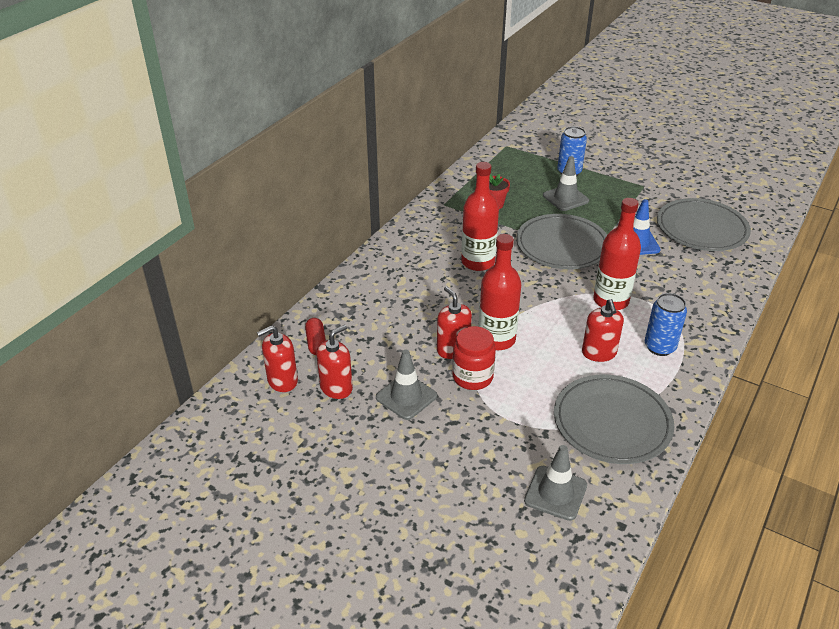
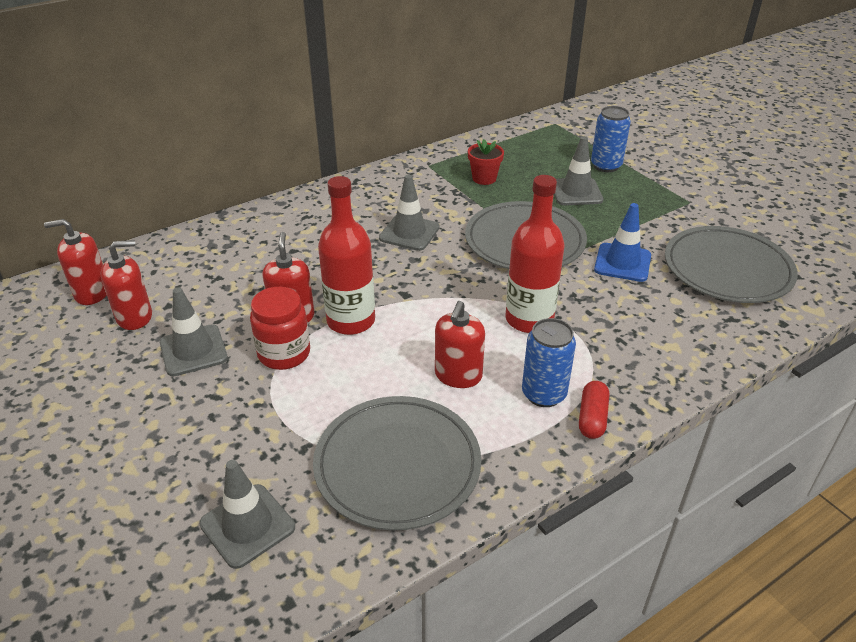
camera: 25 degrees right, 0 degrees up
red capsule [305,318,326,355] -> red capsule moved to [579,381,609,439]
red bottle [461,162,499,271] -> grey traffic cone [379,175,440,251]

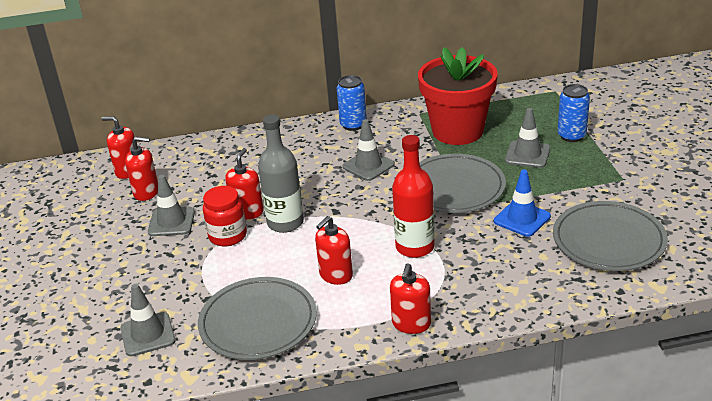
camera: 25 degrees right, 5 degrees down
red bottle [318,176,375,335] -> grey bottle [258,115,304,233]
red flower pot [468,139,504,185] -> red flower pot [418,47,498,145], size x2.47
blue can [522,318,576,407] -> blue can moved to [337,75,367,131]
red capsule [579,381,609,439] -> red soap dispenser [390,263,431,334]

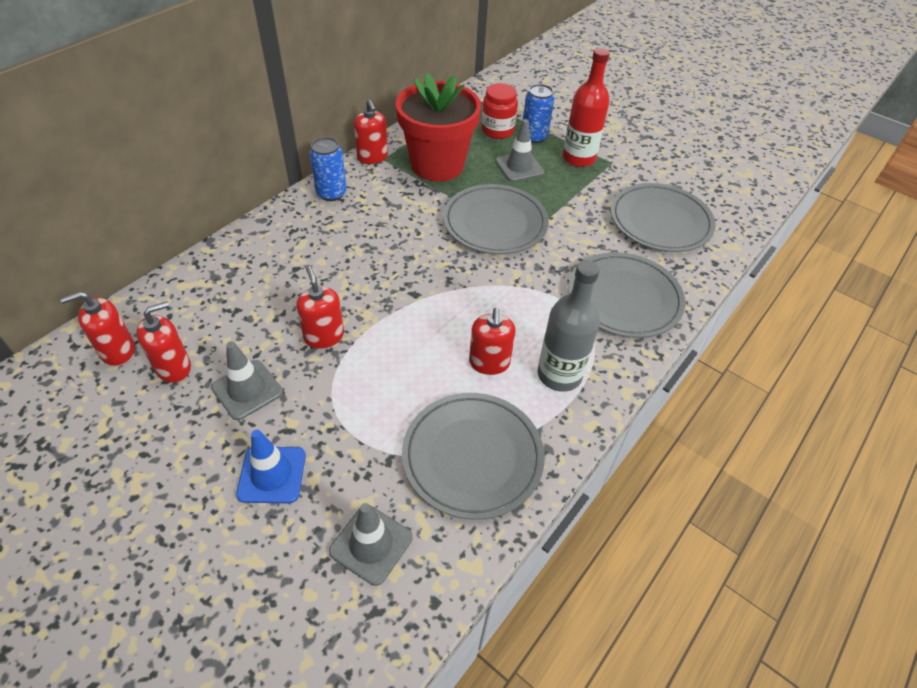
camera: 45 degrees left, 15 degrees up
red jar [203,186,247,246] -> red jar moved to [481,83,518,139]
grey bottle [258,115,304,233] -> grey bottle moved to [538,260,600,392]
grey traffic cone [342,119,395,181] -> none
red soap dispenser [390,263,431,334] -> red soap dispenser moved to [354,99,388,164]
red bottle [392,135,435,258] -> red bottle moved to [563,48,610,167]
blue traffic cone [494,170,551,237] -> blue traffic cone moved to [236,430,306,503]
none -> grey plate [568,252,685,338]

